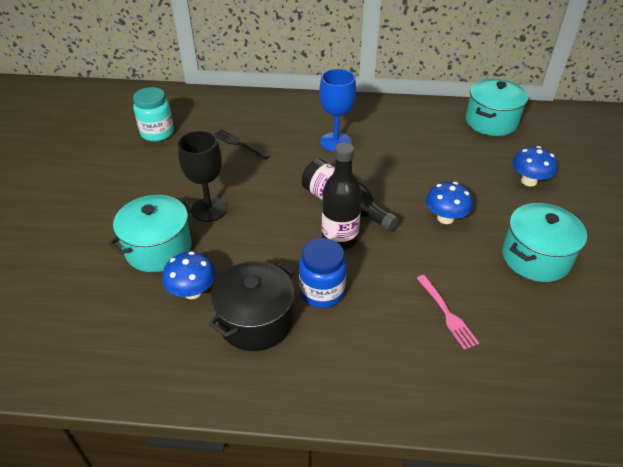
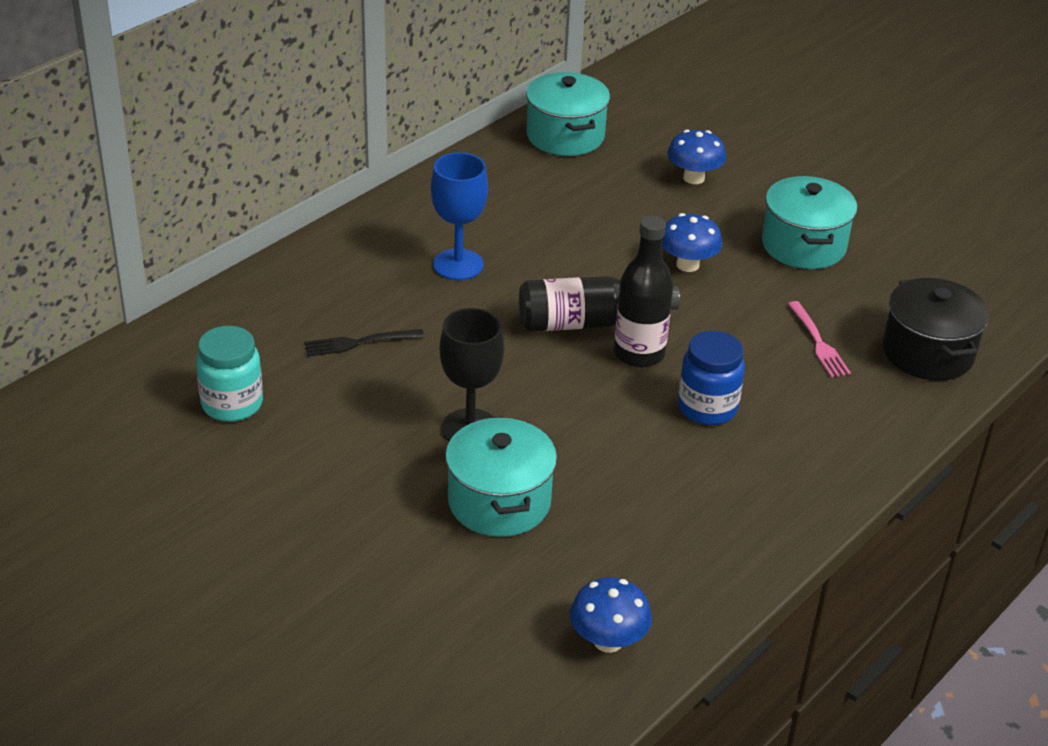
camera: 55 degrees left, 5 degrees down
blue mushroom [162,251,216,299] -> blue mushroom moved to [570,577,652,653]
black pot [209,261,294,351] -> black pot moved to [883,278,989,381]
pink fork [417,275,479,350] -> pink fork turned 60 degrees clockwise [788,301,851,378]

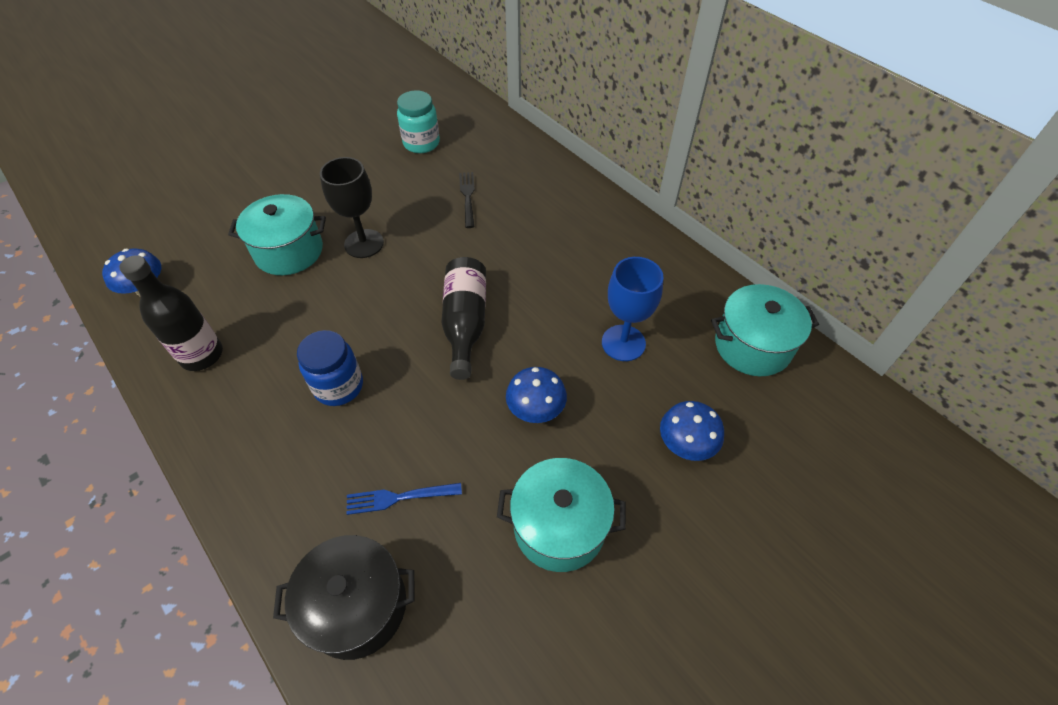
camera: 100 degrees right, 15 degrees up
blue goblet [431,152,488,280] -> blue goblet moved to [602,257,663,361]
black bottle [614,215,673,368] -> black bottle moved to [120,255,223,371]
pink fork [788,301,851,378] -> blue fork [346,483,462,515]

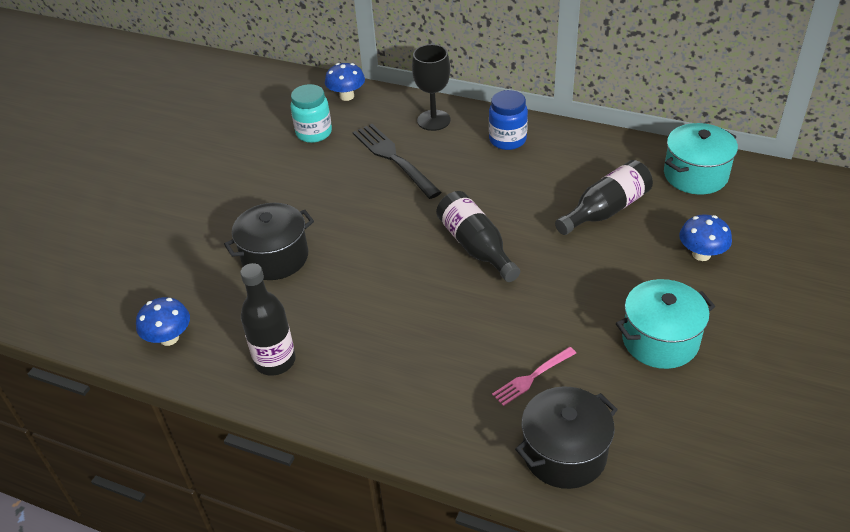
camera: 25 degrees left, 10 degrees down
turquoise pot [228,194,326,275] -> black pot [224,203,314,280]
blue jar [297,330,363,406] -> blue jar moved to [489,90,528,150]
black goblet [320,157,384,258] -> black goblet moved to [412,44,450,131]
blue fork [346,483,462,515] -> pink fork [492,347,576,406]
black fork [459,172,475,228] -> black fork [353,124,442,199], size x1.75
blue mushroom [506,367,567,423] -> blue mushroom moved to [325,63,365,101]
blue goblet [602,257,663,361] -> black bottle [555,160,653,235]

